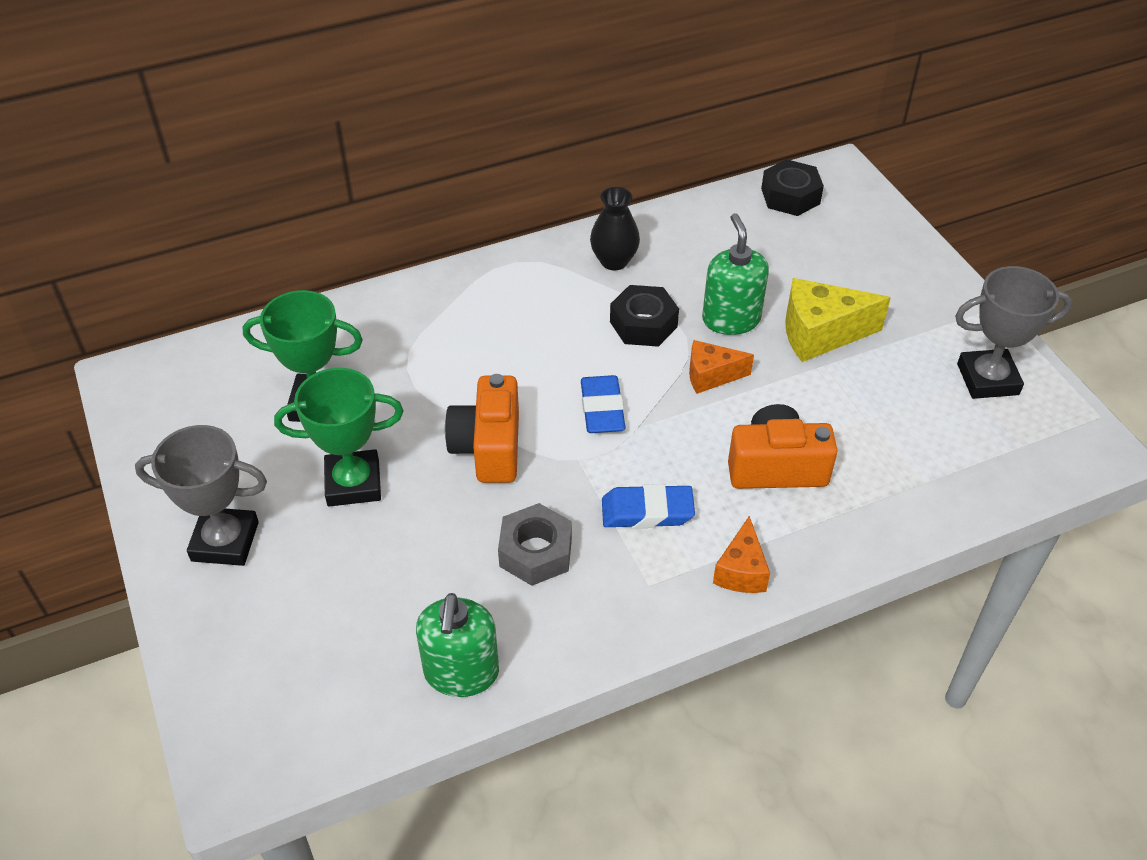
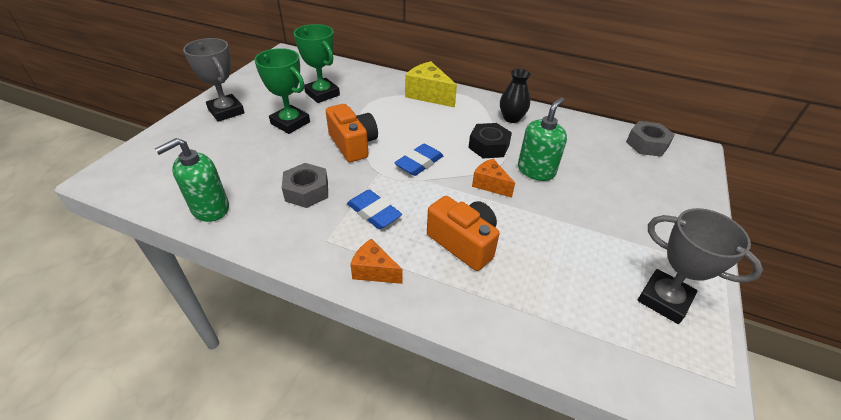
camera: 45 degrees right, 5 degrees down
orange camera [445,374,519,483] -> orange camera turned 105 degrees clockwise [326,104,378,162]
orange cheese [713,516,770,593] -> orange cheese turned 60 degrees clockwise [350,239,403,284]
black nut [761,159,824,216] -> grey nut [626,121,675,157]
yellow cheese [785,278,891,362] -> yellow cheese moved to [405,61,457,108]

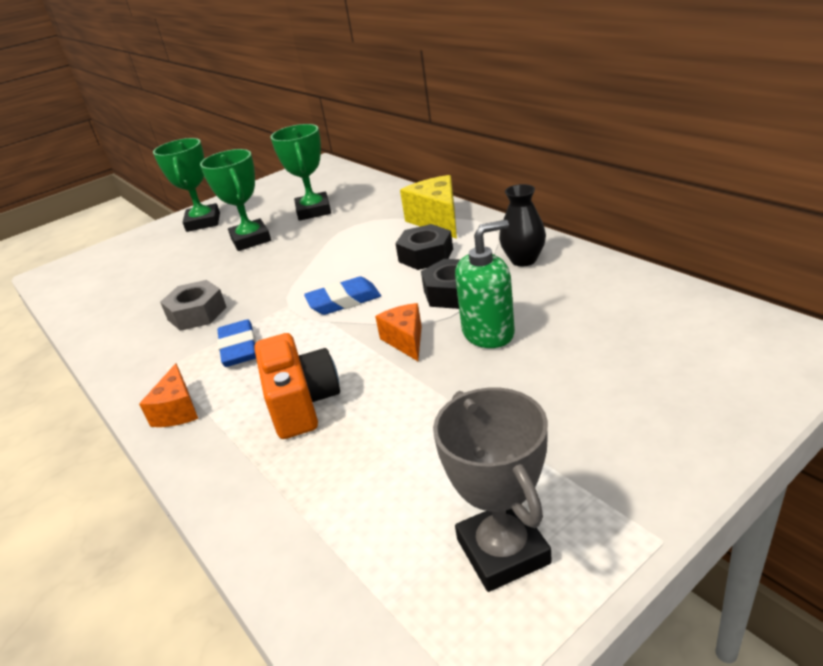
camera: 35 degrees right, 10 degrees down
green soap dispenser [155,138,229,222] -> none
grey trophy [183,38,245,122] -> green trophy [153,138,220,232]
orange camera [326,104,378,162] -> none
orange cheese [350,239,403,284] -> orange cheese turned 150 degrees counterclockwise [139,363,198,427]
grey nut [626,121,675,157] -> none
none -> black nut [395,224,453,270]

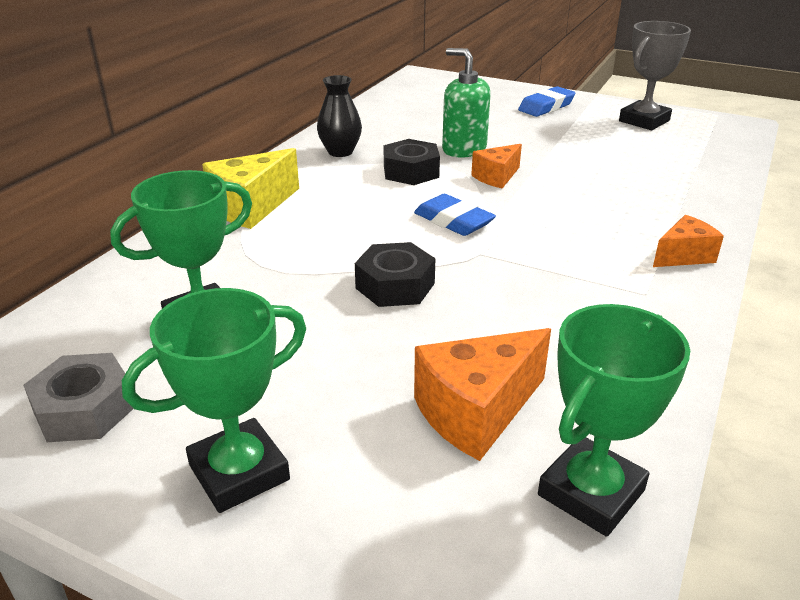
camera: 120 degrees left, 0 degrees up
grey nut [160,280,226,331] -> grey nut moved to [23,353,134,442]
green trophy [200,149,271,251] -> green trophy moved to [538,304,690,537]
blue eraser [217,319,256,367] -> blue eraser moved to [518,86,575,117]
orange camera [254,333,340,439] -> none
black nut [395,224,453,270] -> black nut moved to [355,242,436,307]
none -> orange cheese [414,328,551,461]

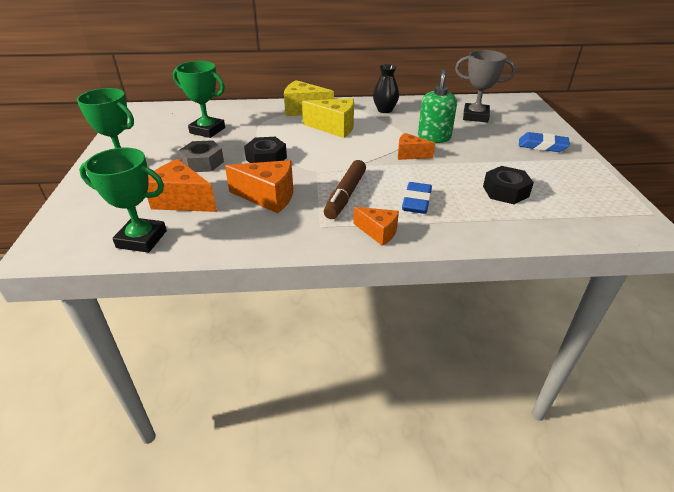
camera: 60 degrees right, 5 degrees up
grey nut [23,353,134,442] -> grey nut moved to [179,140,224,172]
black nut [383,139,440,185] -> black nut moved to [483,166,534,204]
blue eraser [414,194,496,236] -> blue eraser moved to [402,182,432,214]
grey trophy [619,21,691,130] -> grey trophy moved to [455,50,516,123]
none -> orange cheese [225,160,293,213]
none -> yellow cheese [302,98,354,138]
none -> brown marker [324,160,366,219]

